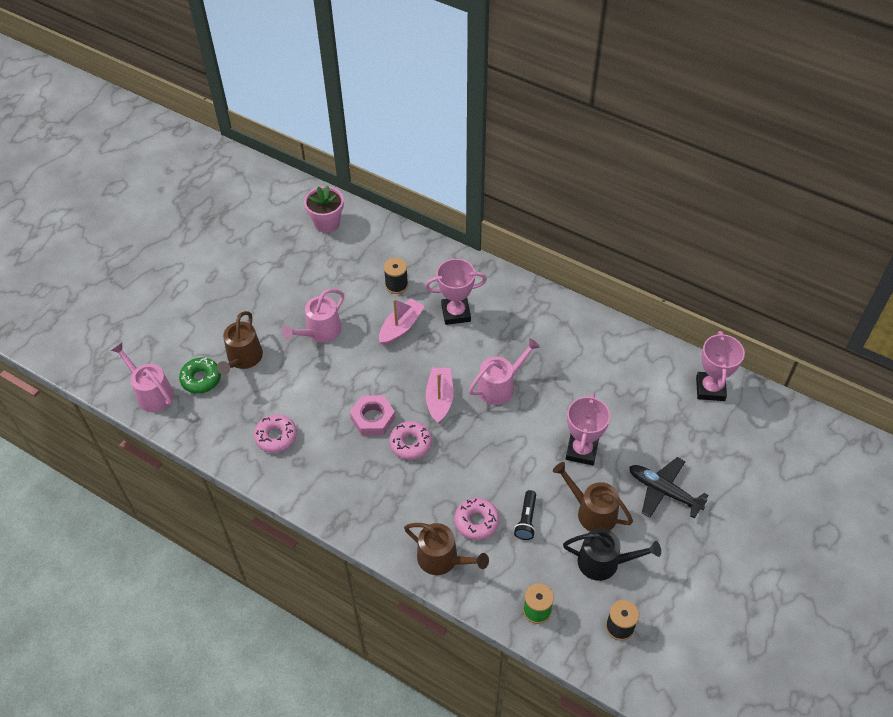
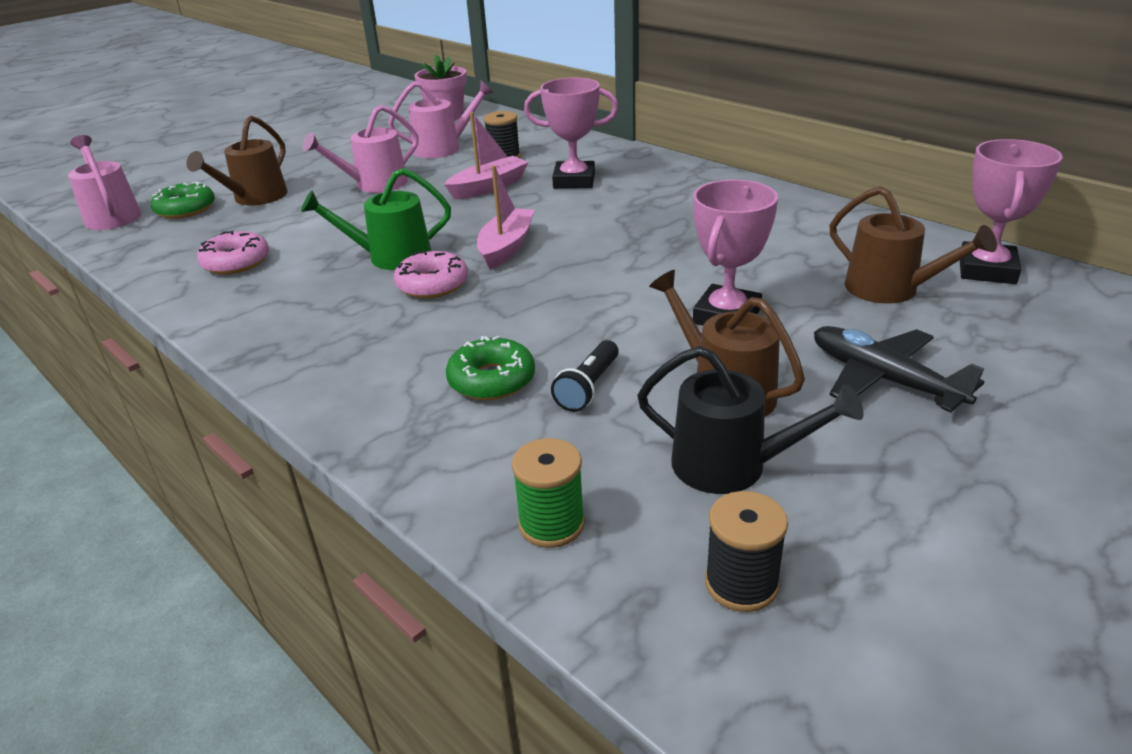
camera: 15 degrees right, 20 degrees down
pink nut [350,395,395,435] -> green watering can [301,168,451,270]
brown watering can [404,523,489,575] -> brown watering can moved to [829,186,997,304]
pink donut [454,498,499,540] -> green donut [446,336,535,400]
pink watering can [469,338,540,405] -> pink watering can moved to [388,81,494,158]

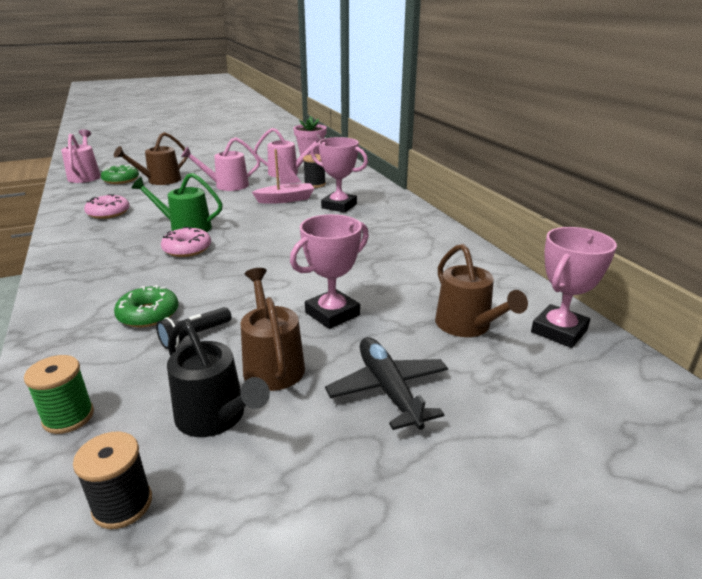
camera: 20 degrees right, 5 degrees down
pink boat [477,165,535,269] -> none

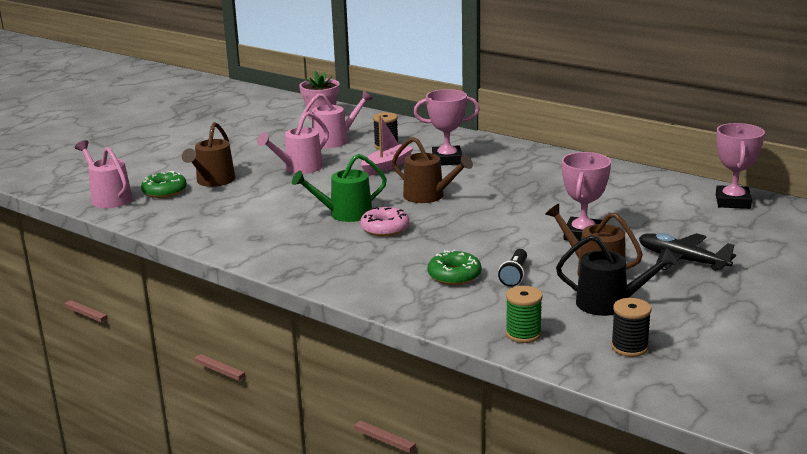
camera: 30 degrees left, 5 degrees down
pink donut [84,194,130,219] -> none
brown watering can [435,244,528,337] -> brown watering can moved to [392,137,473,203]

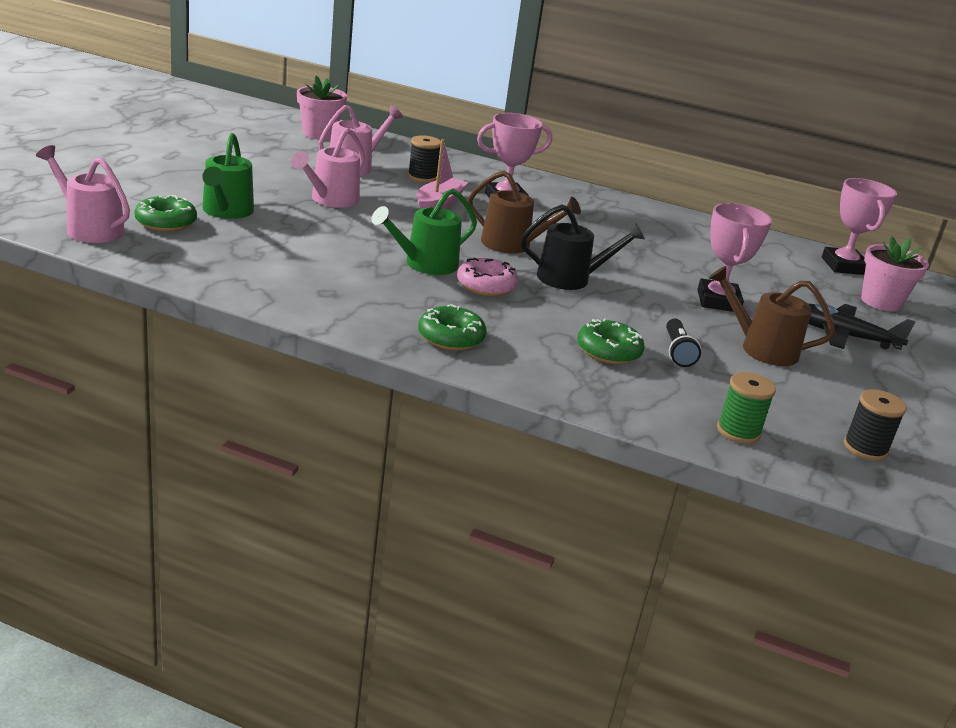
camera: 20 degrees left, 5 degrees up
brown watering can [182,122,235,187] -> green watering can [202,133,254,219]
black watering can [556,235,677,316] -> black watering can moved to [521,204,645,290]
none -> green donut [418,304,487,351]
none -> pink flower pot [861,236,929,312]

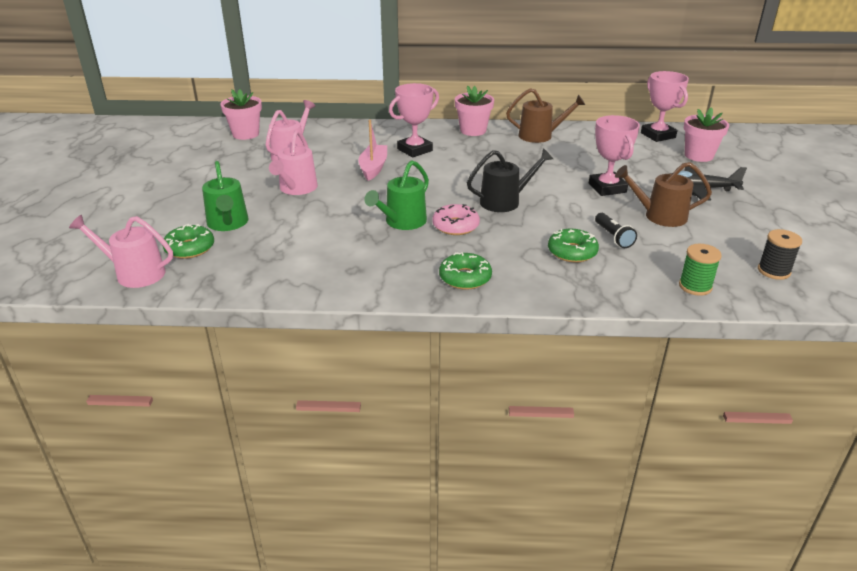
camera: 15 degrees left, 5 degrees up
black spool [408,135,441,183] -> none
brown watering can [468,171,581,254] -> brown watering can moved to [506,88,585,143]
none -> pink flower pot [455,86,494,136]

